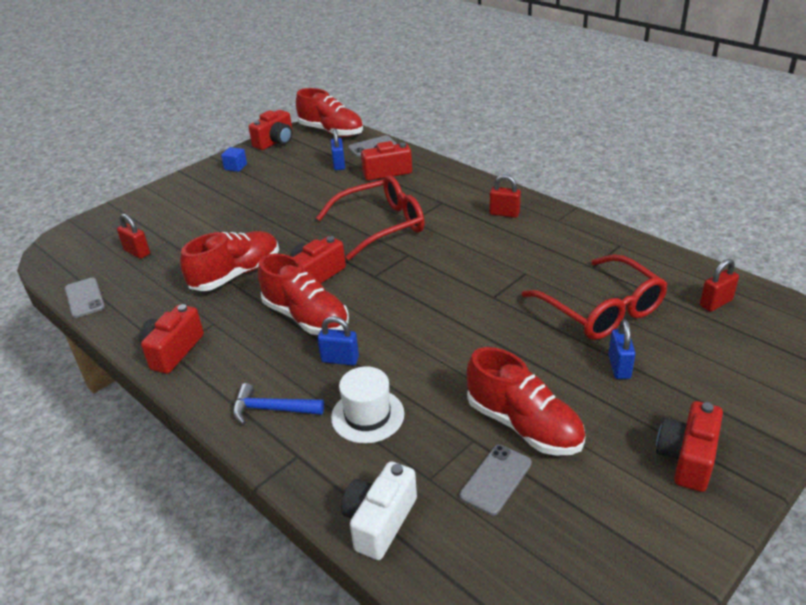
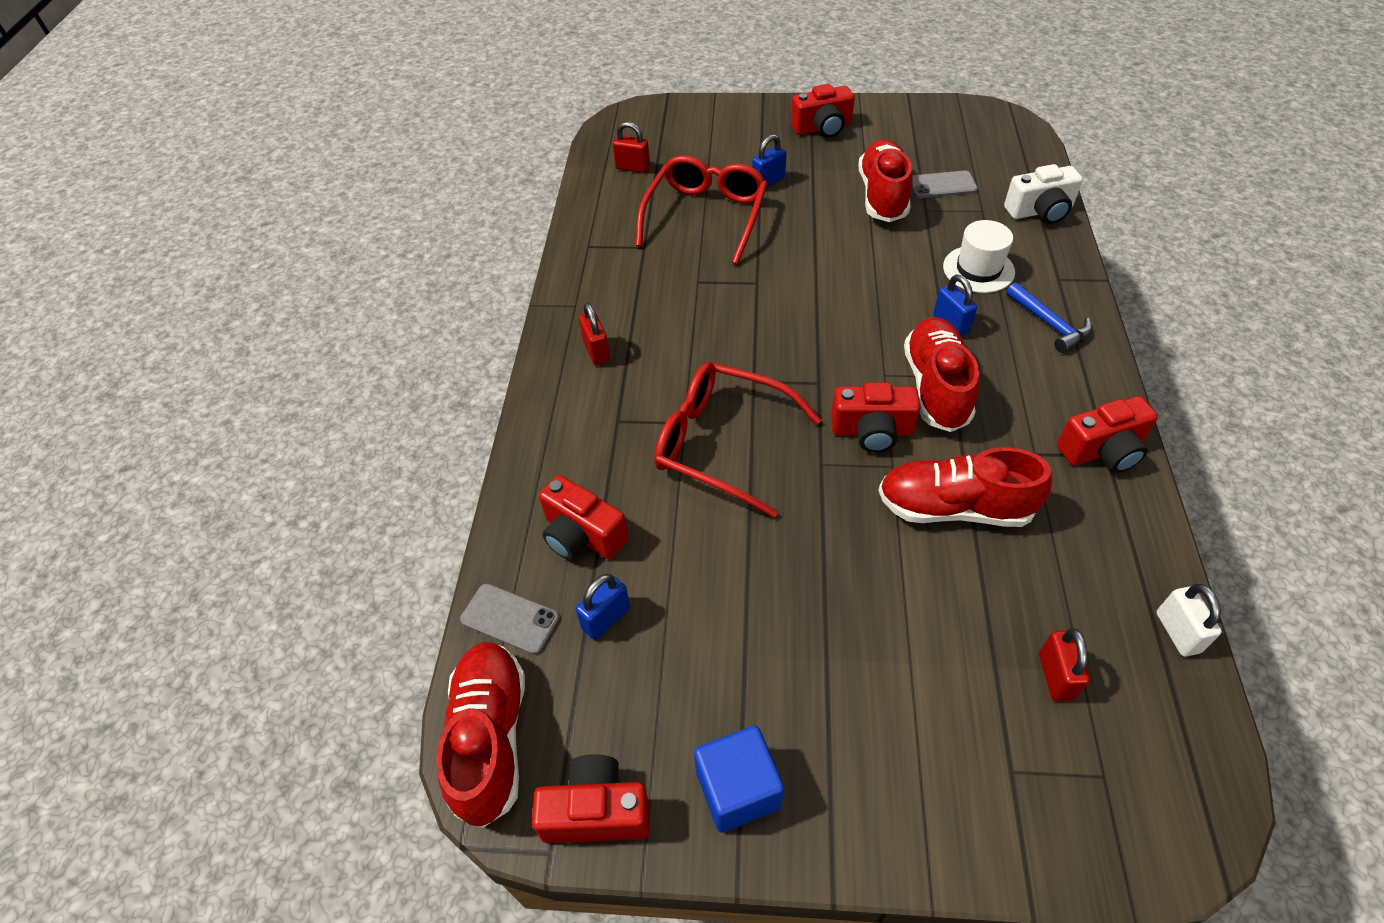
camera: 130 degrees left, 15 degrees up
grey phone [65,278,105,318] -> white padlock [1156,584,1222,657]
blue cube [221,147,247,172] -> blue cube [694,726,784,832], size x1.69

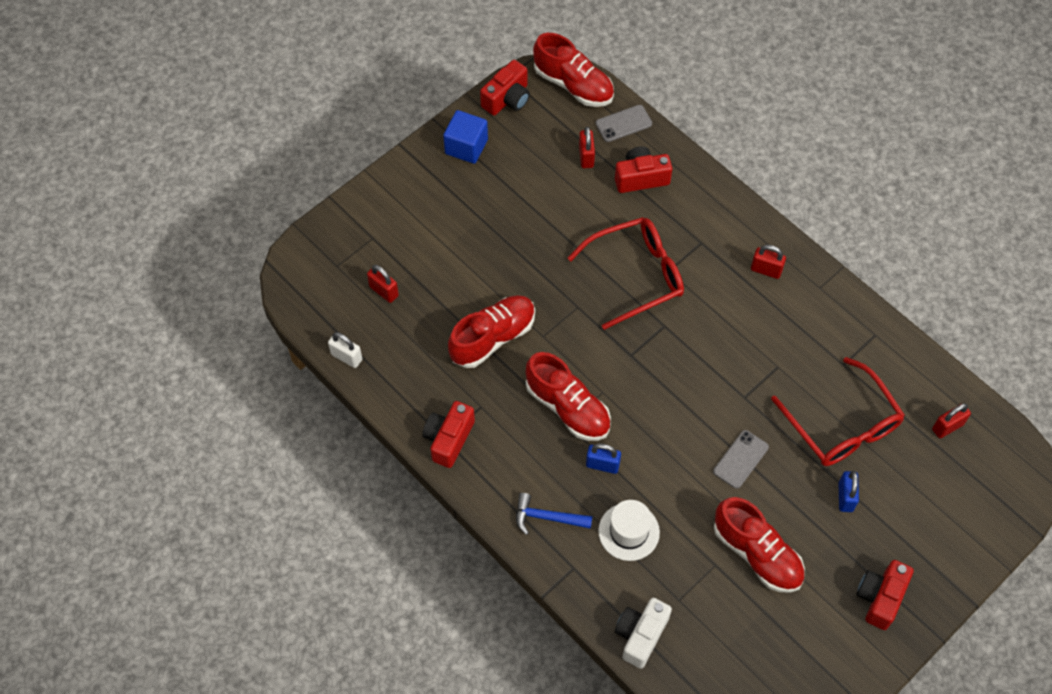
camera: 130 degrees right, 10 degrees up
blue padlock [576,574,630,640] -> red padlock [579,127,595,168]
red camera [831,383,920,453] -> none
grey phone [912,171,978,198] -> grey phone moved to [713,430,769,489]

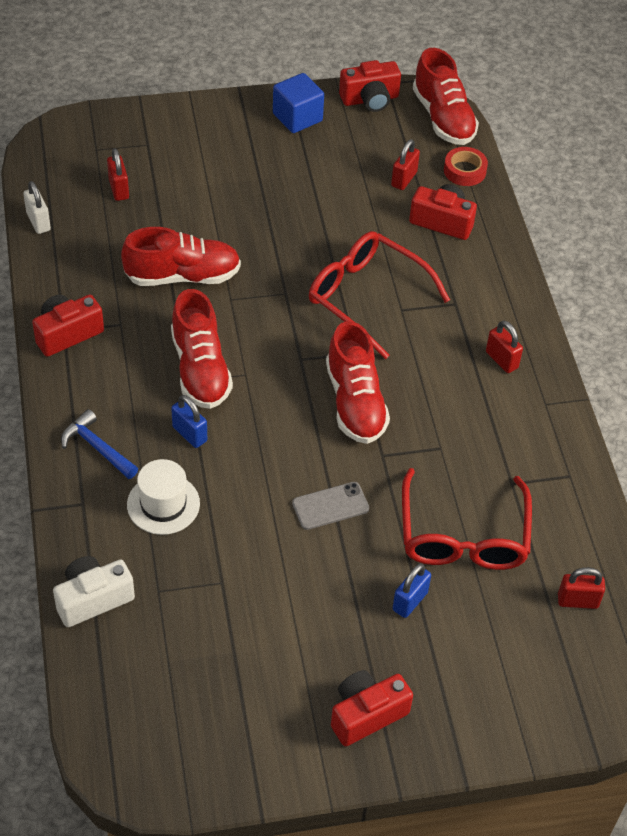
camera: 30 degrees right, 10 degrees down
red glasses [568,217,684,330] -> red glasses turned 150 degrees counterclockwise [309,231,450,359]
grey phone [596,105,652,142] -> red tape [444,147,488,186]
red shoe [714,497,805,593] -> red shoe moved to [326,321,390,444]

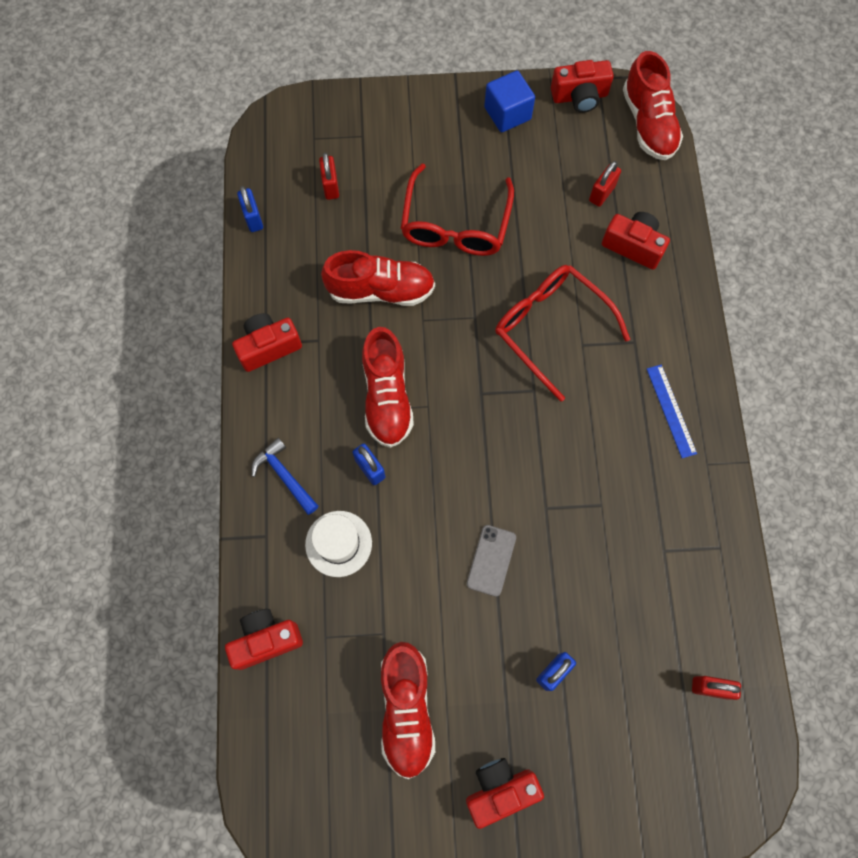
camera: 10 degrees right, 20 degrees up
white padlock [23,181,51,234] -> blue padlock [237,186,263,232]
white camera [53,556,135,627] -> red camera [225,609,303,670]
grey phone [292,482,369,530] -> grey phone turned 60 degrees counterclockwise [467,525,516,597]
red shoe [326,321,390,444] -> red shoe moved to [381,642,435,779]
red glasses [402,468,532,570] -> red glasses moved to [401,164,514,256]
red tape [444,147,488,186] -> none
red padlock [486,320,523,373] -> blue ruler [647,365,697,458]

